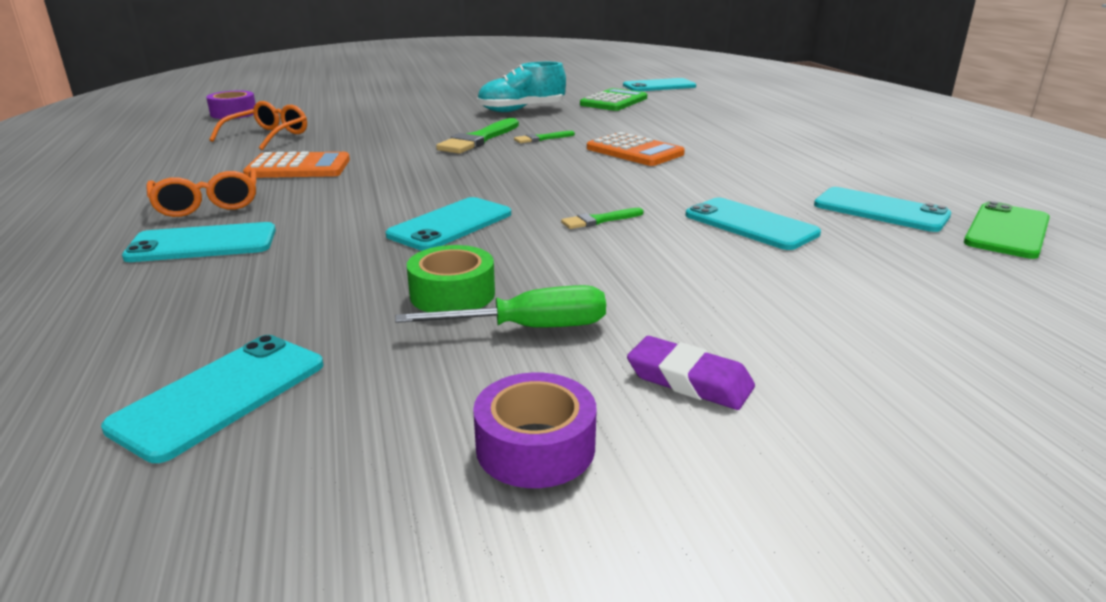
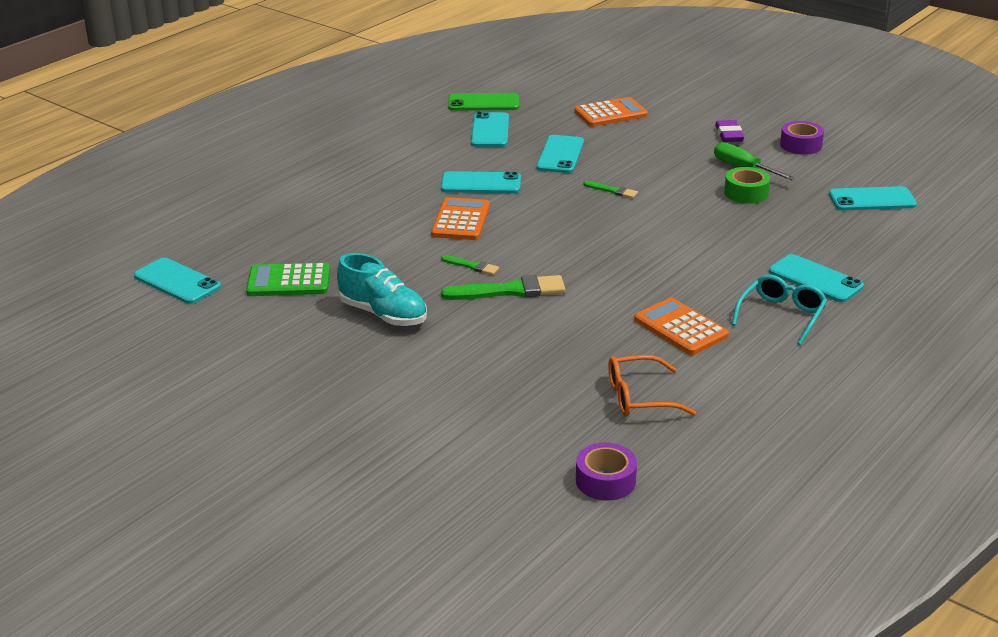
camera: 125 degrees left, 5 degrees up
orange glasses [146,169,256,217] -> turquoise glasses [732,274,827,345]
turquoise phone [386,197,511,251] -> turquoise phone moved to [441,171,521,193]
none -> orange calculator [574,97,648,127]

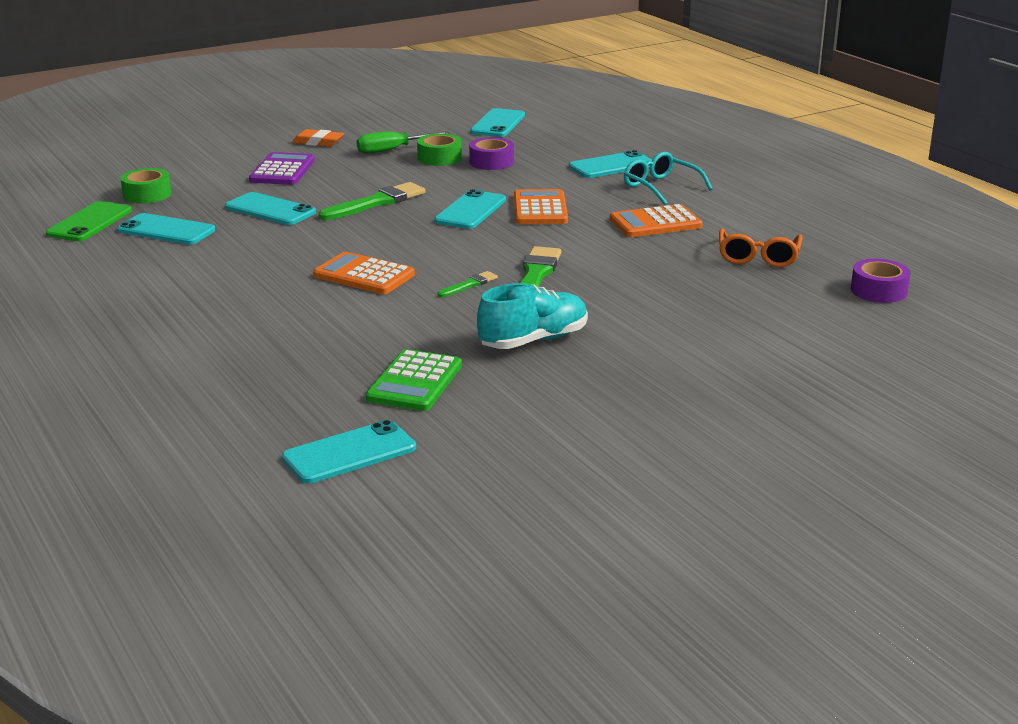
camera: 70 degrees left, 5 degrees down
turquoise phone [441,171,521,193] -> turquoise phone moved to [434,189,506,229]
orange calculator [574,97,648,127] -> orange calculator moved to [514,189,568,224]
green brush [583,181,638,198] -> green brush [319,182,425,220], size x1.91
purple eraser [715,120,744,142] -> orange eraser [292,129,344,147]
purple tape [780,121,824,155] -> purple tape moved to [469,137,514,170]
none -> green tape [120,168,171,203]
none -> purple calculator [249,152,315,185]

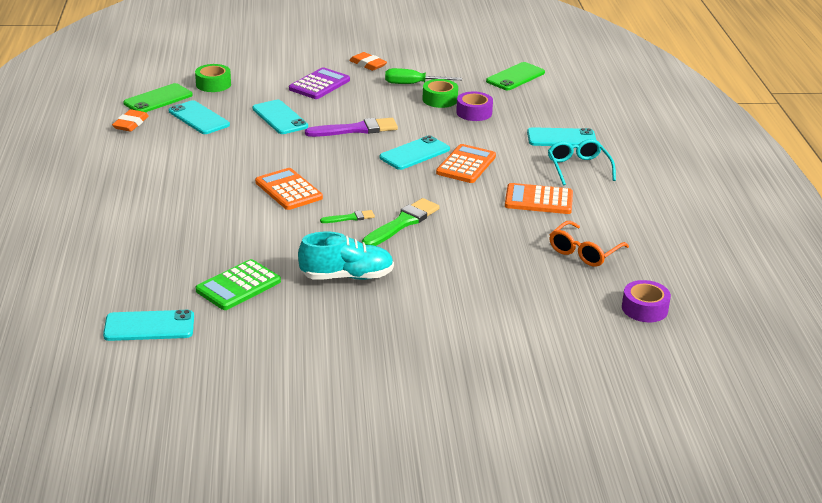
camera: 25 degrees right, 5 degrees up
green brush [319,182,425,220] -> purple brush [305,118,398,137]
turquoise phone [470,108,525,137] -> green phone [486,62,545,90]
none -> orange eraser [112,109,149,132]

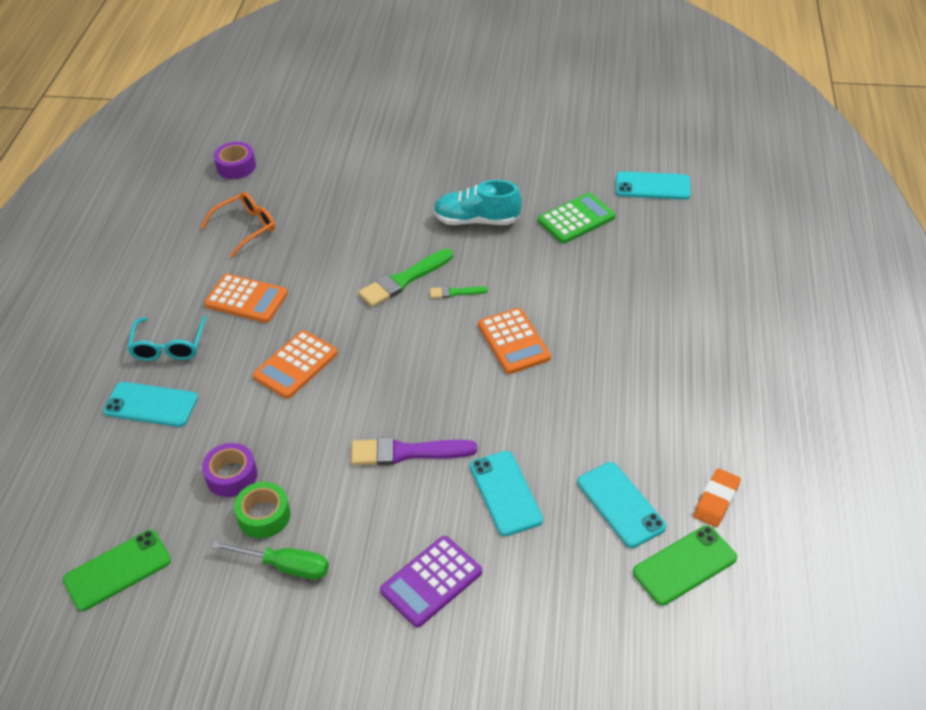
camera: 165 degrees left, 15 degrees up
green tape [195,64,231,92] -> none
orange eraser [349,52,387,71] -> none
turquoise phone [379,135,450,170] -> none

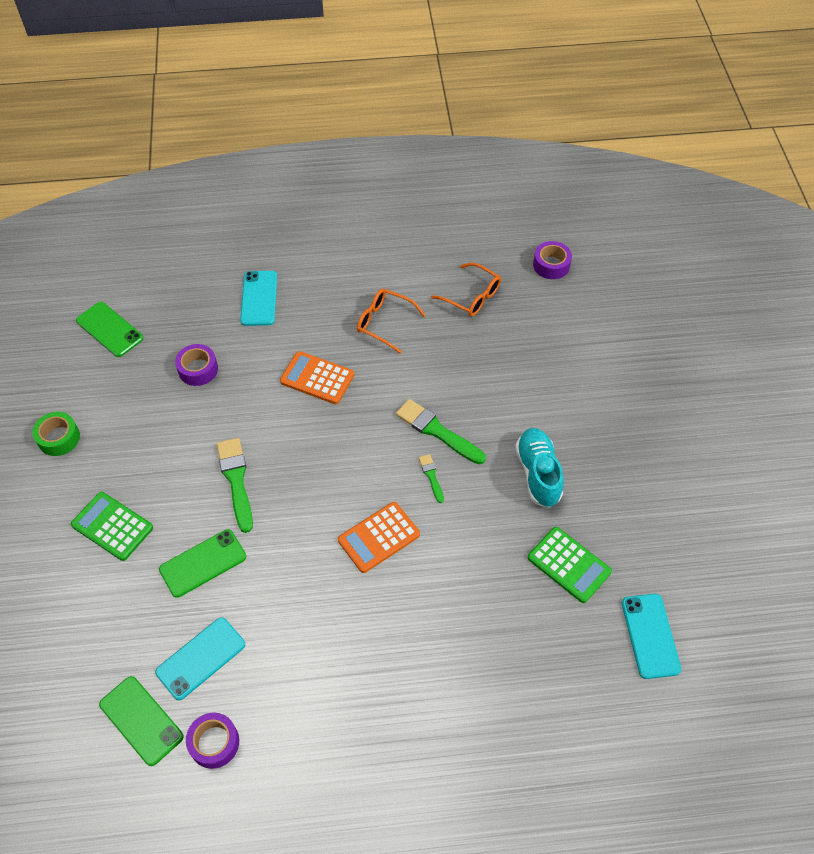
camera: 75 degrees right, 10 degrees up
turquoise glasses [127,316,207,361] -> none
orange calculator [204,274,288,323] -> orange glasses [357,289,426,354]
green screwdriver [211,541,329,580] -> none
green tape [234,482,291,538] -> green tape moved to [32,412,80,456]
purple brush [351,437,477,465] -> green brush [217,438,253,533]
purple calculator [380,536,482,628] -> green calculator [71,492,153,561]
turquoise phone [470,451,543,536] -> green phone [159,529,246,598]
orange eraser [694,468,741,527] -> purple tape [186,713,239,769]

